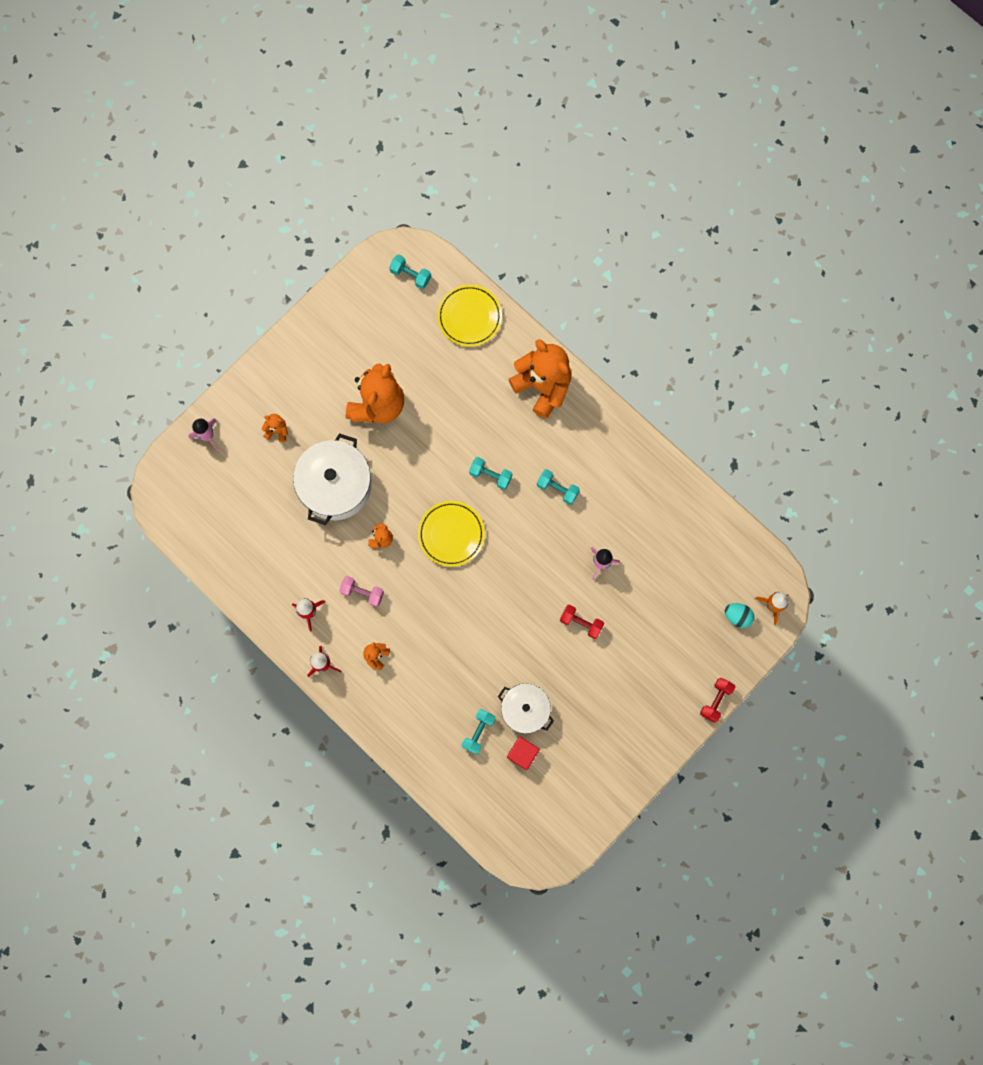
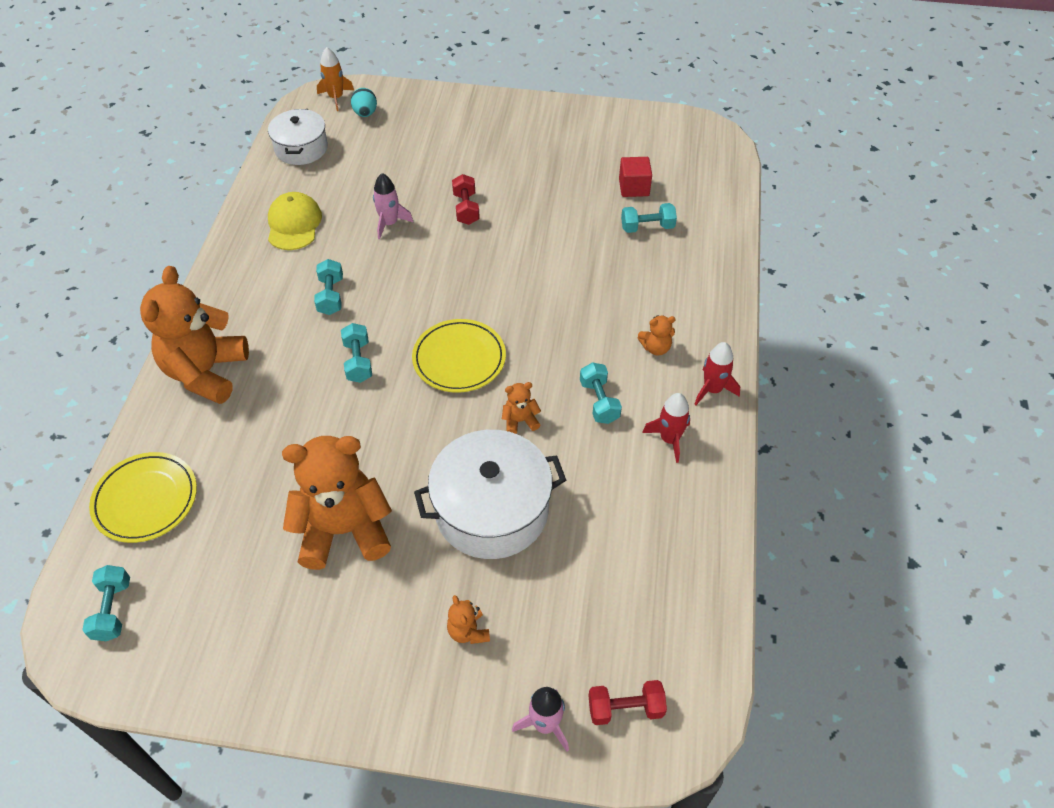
camera: 125 degrees left, 25 degrees down
pink dumbbell [339,576,384,607] -> turquoise dumbbell [580,362,622,424]
white pot [498,684,554,734] -> white pot moved to [268,109,328,165]
red dumbbell [700,678,736,723] -> red dumbbell moved to [588,680,667,725]
none -> yellow cap [268,192,322,250]

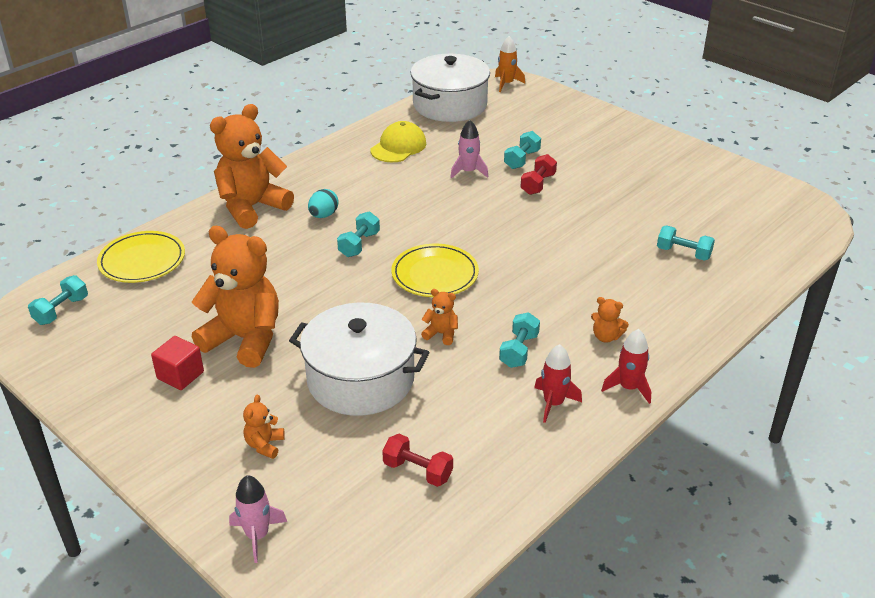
camera: 35 degrees right, 15 degrees down
white pot [268,109,328,165] -> white pot [410,54,490,122], size x1.60
turquoise dumbbell [314,259,343,315] -> turquoise dumbbell moved to [504,131,541,169]
turquoise egg [351,88,377,117] -> turquoise egg moved to [308,189,338,218]
red dumbbell [588,680,667,725] -> red dumbbell moved to [382,434,453,487]
red cube [619,157,652,197] -> red cube moved to [151,336,204,390]

